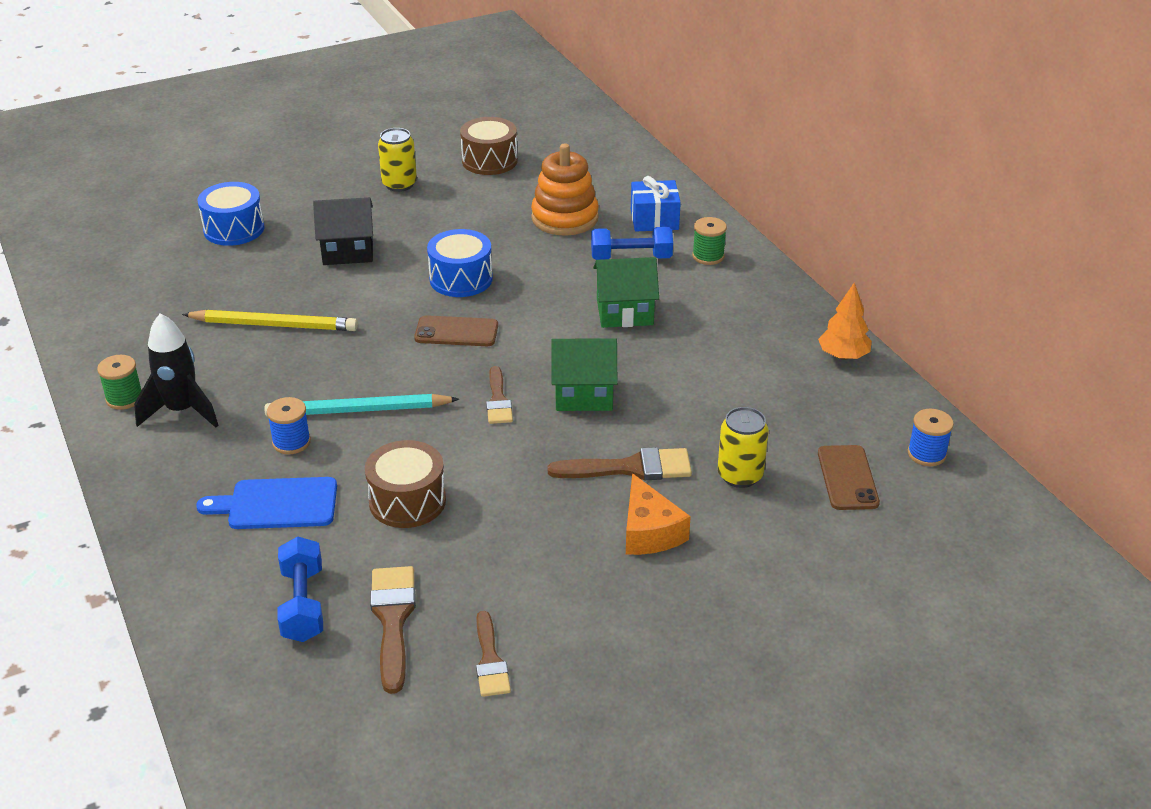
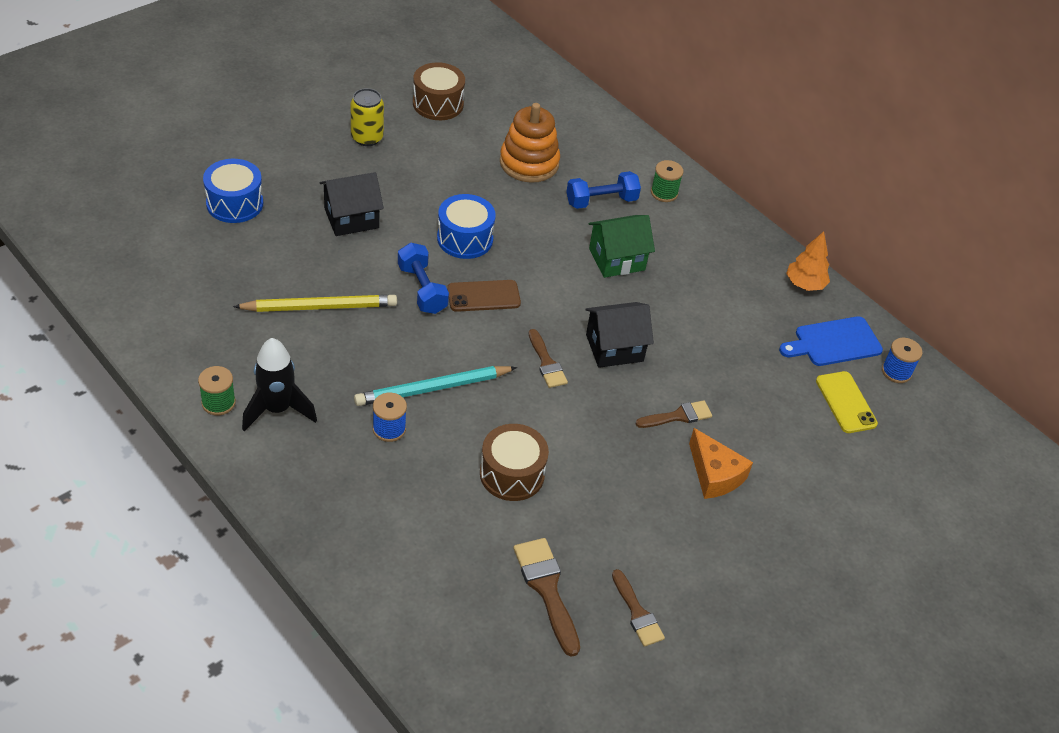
camera: 20 degrees left, 10 degrees up
blue cutting board [196,477,337,529] -> blue cutting board moved to [779,316,883,366]
blue dumbbell [277,536,323,642] -> blue dumbbell moved to [398,243,449,314]
brown brush [547,447,692,480] -> brown brush [636,400,712,428], size x0.67
green house [551,338,617,411] -> black house [586,302,654,368]
blue gift [631,176,681,231] -> none
yellow can [718,407,769,488] -> none
brown phone [818,445,880,510] -> yellow phone [816,371,878,433]

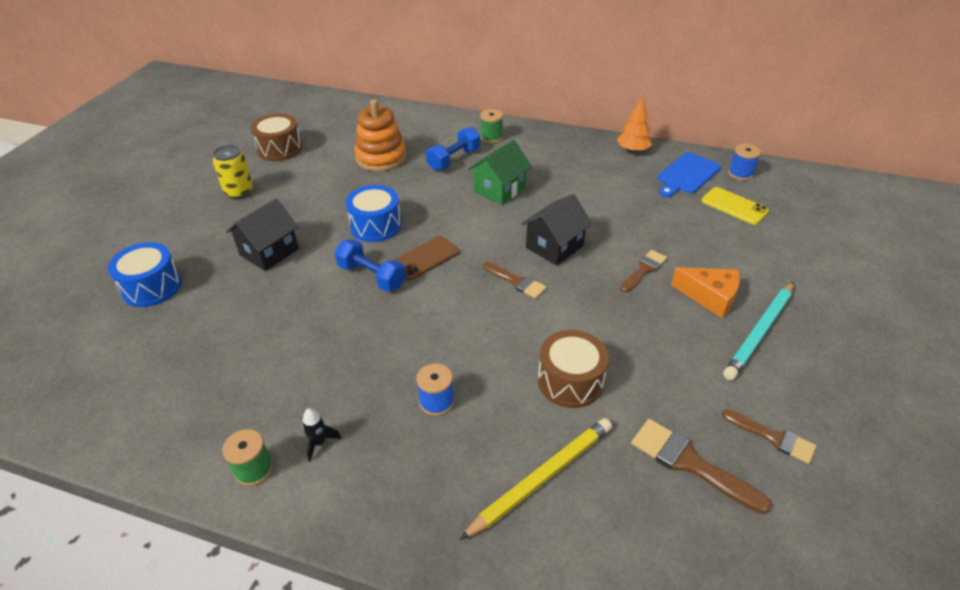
camera: 25 degrees left, 5 degrees down
yellow pencil [233,295,397,312] -> yellow pencil moved to [460,418,612,540]
black rocket [242,338,317,432] -> black rocket [302,408,341,462], size x0.48
turquoise pencil [354,366,517,406] -> turquoise pencil moved to [723,282,794,380]

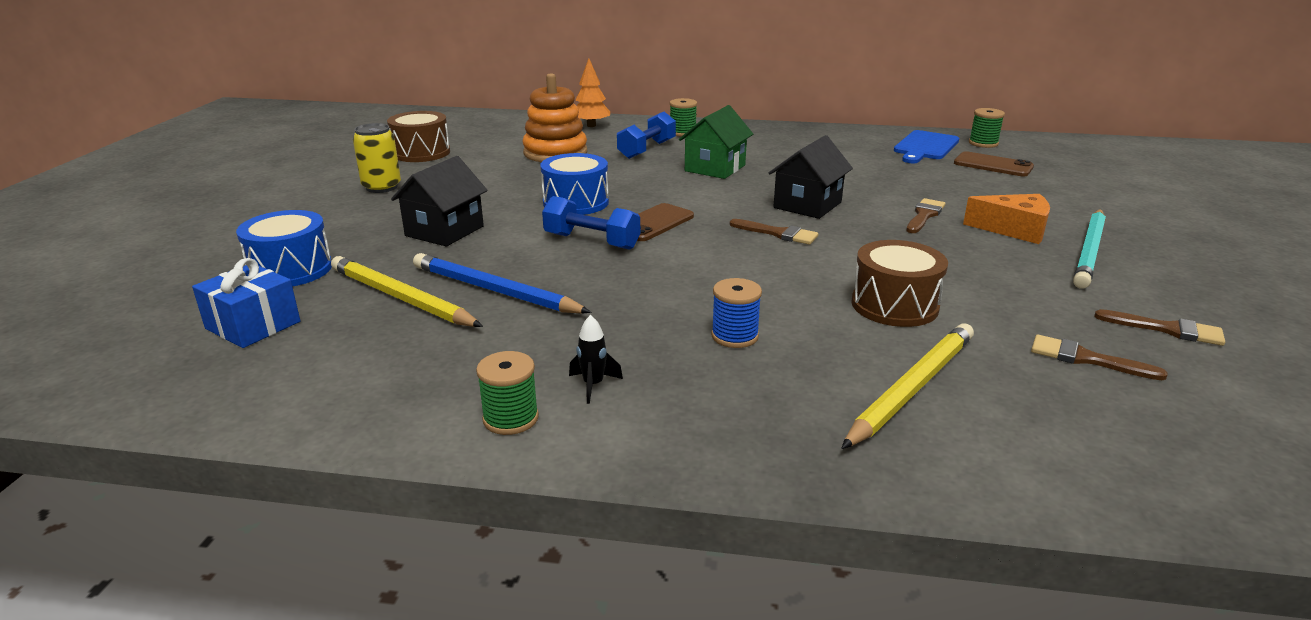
camera: 10 degrees left, 15 degrees down
orange tree [617,96,652,153] -> orange tree moved to [575,58,610,127]
brown brush [631,419,772,514] -> brown brush [1031,335,1168,380], size x0.67
yellow phone [701,187,769,225] -> brown phone [954,151,1034,177]
blue spool [728,144,761,181] -> green spool [969,108,1005,148]
none -> blue gift [192,258,300,348]
none -> yellow pencil [331,256,483,327]
none -> blue pencil [413,253,591,314]

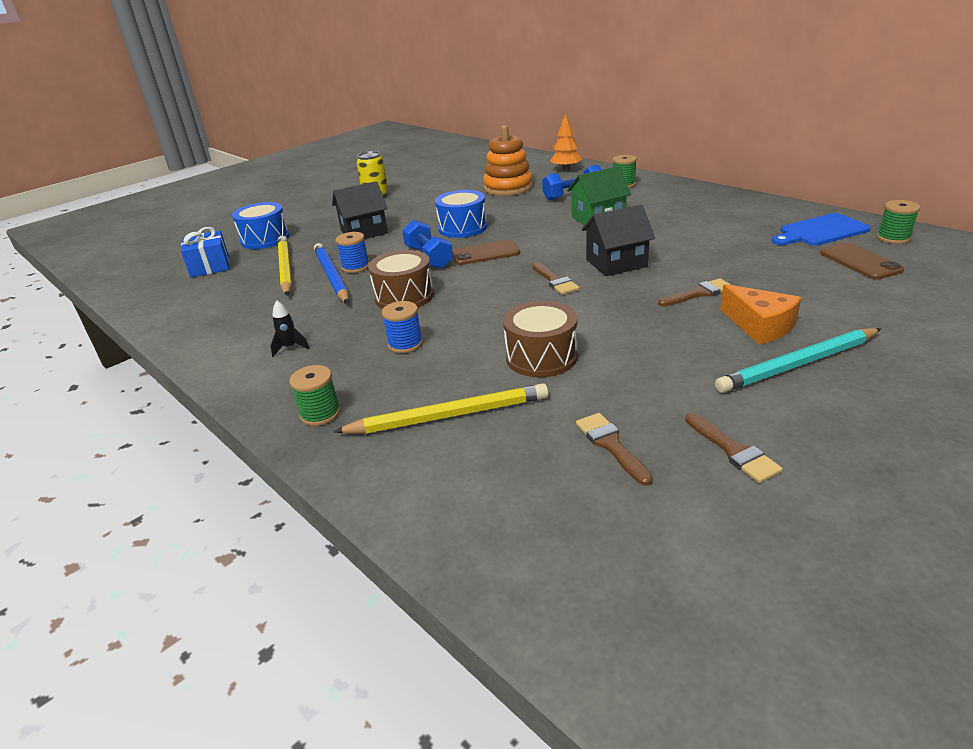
camera: 40 degrees right, 5 degrees up
brown drum [387,111,450,162] -> brown drum moved to [368,250,434,309]
green spool [476,351,539,435] -> green spool moved to [289,365,341,426]
none -> blue spool [336,232,369,273]

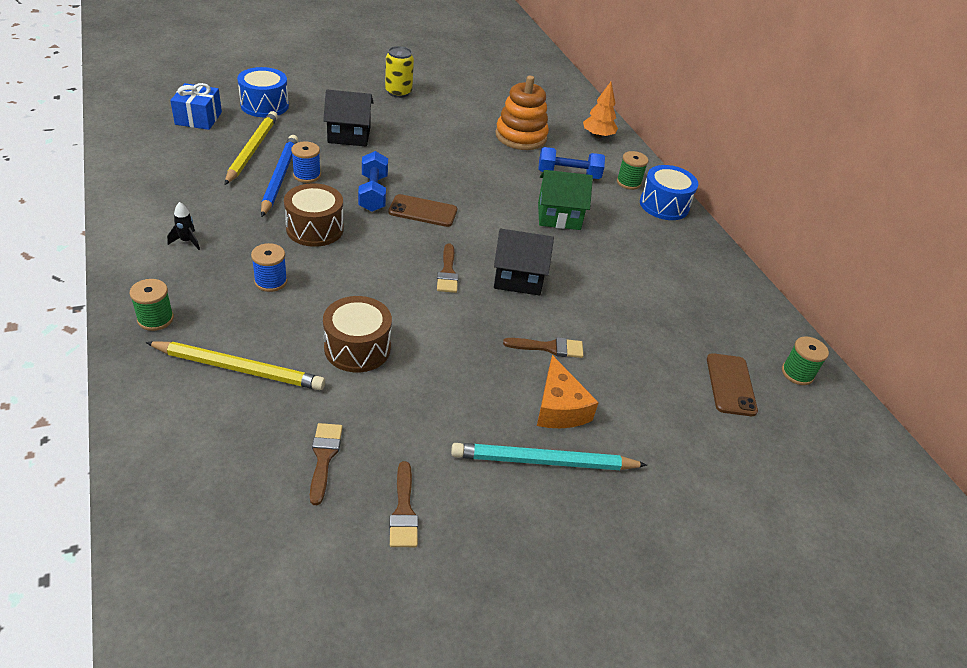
camera: 15 degrees right, 10 degrees up
blue drum [435,190,487,238] -> blue drum moved to [640,165,698,220]
blue cutting board [772,213,871,246] -> none

